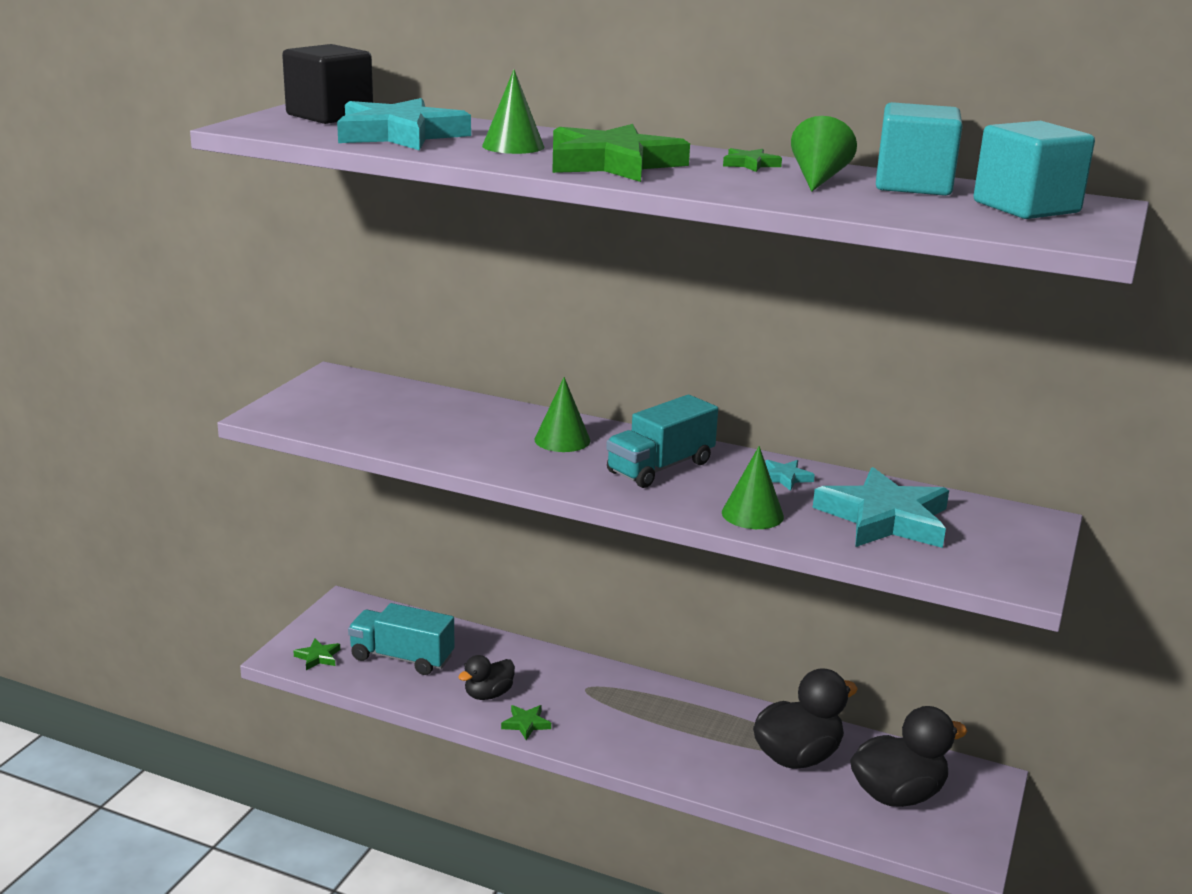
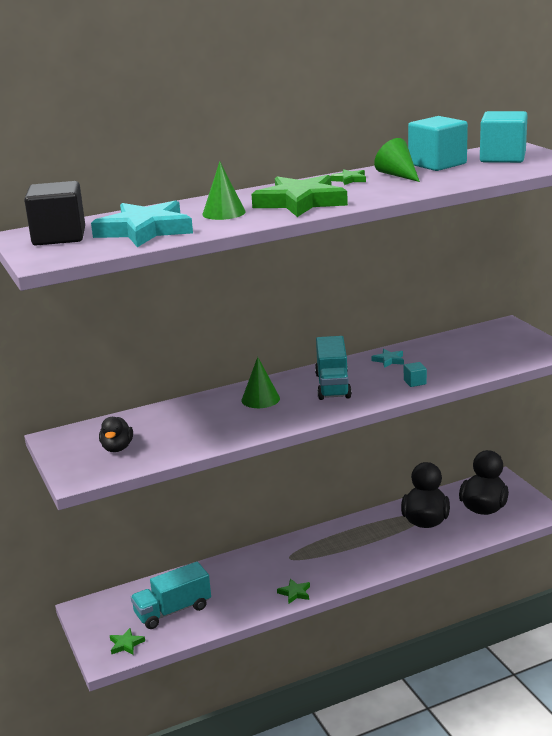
camera: 45 degrees left, 0 degrees up
black duck [458,655,515,700] -> black duck moved to [99,417,133,452]
green cone [722,446,784,529] -> turquoise cube [404,362,427,387]
turquoise star [813,467,949,548] -> none

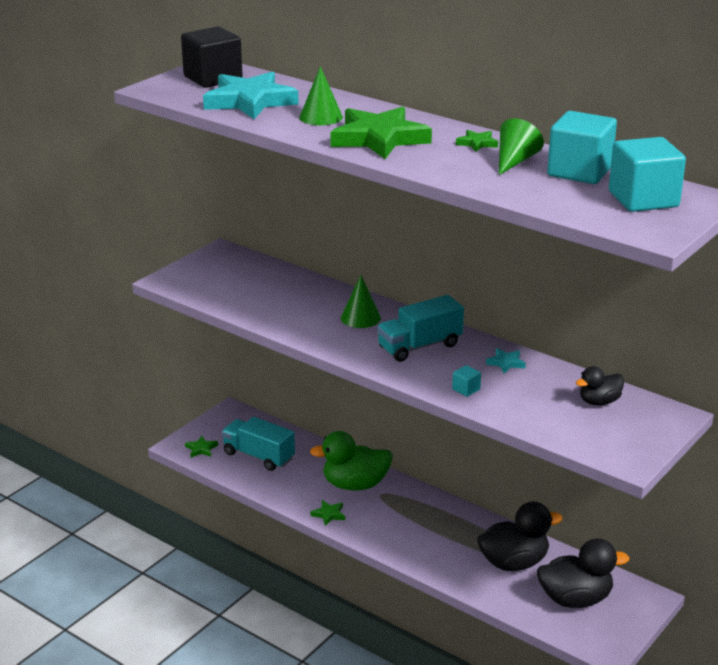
camera: 60 degrees right, 5 degrees up
black duck [99,417,133,452] -> black duck moved to [576,366,624,406]
none -> green duck [310,431,393,490]

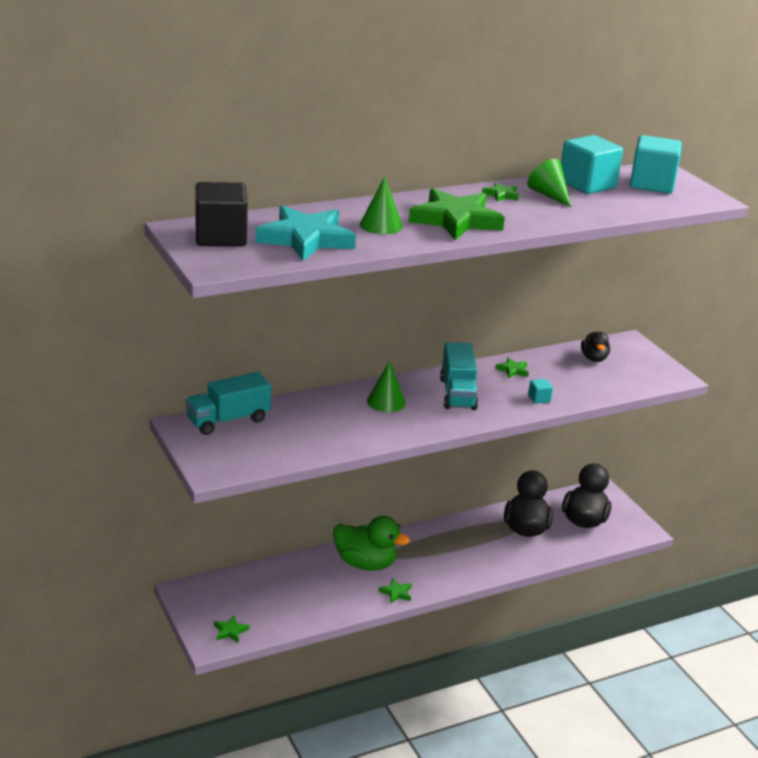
camera: 65 degrees left, 0 degrees up
turquoise truck [222,417,295,471] -> turquoise truck moved to [186,372,271,435]
green duck [310,431,393,490] -> green duck turned 90 degrees counterclockwise [333,516,410,571]
turquoise star [486,348,526,374] -> green star [495,357,529,379]

